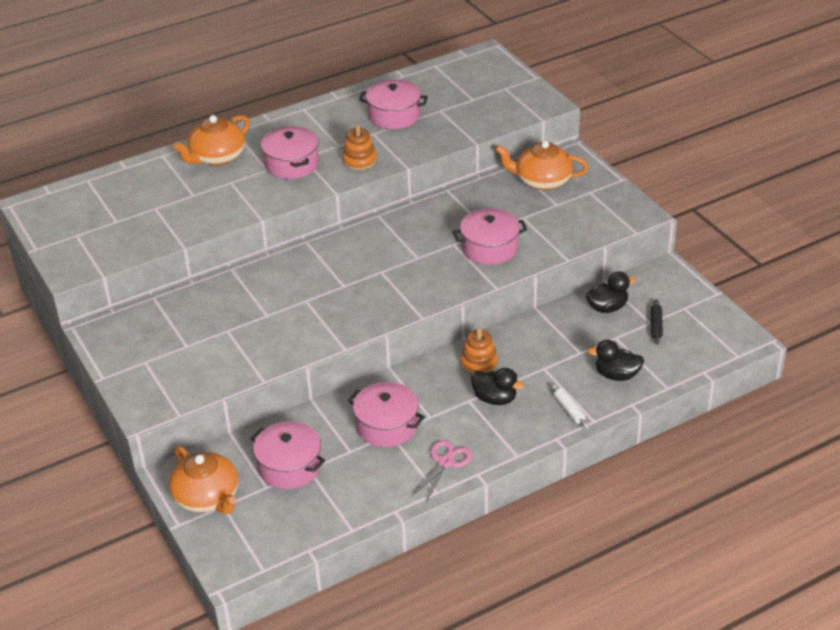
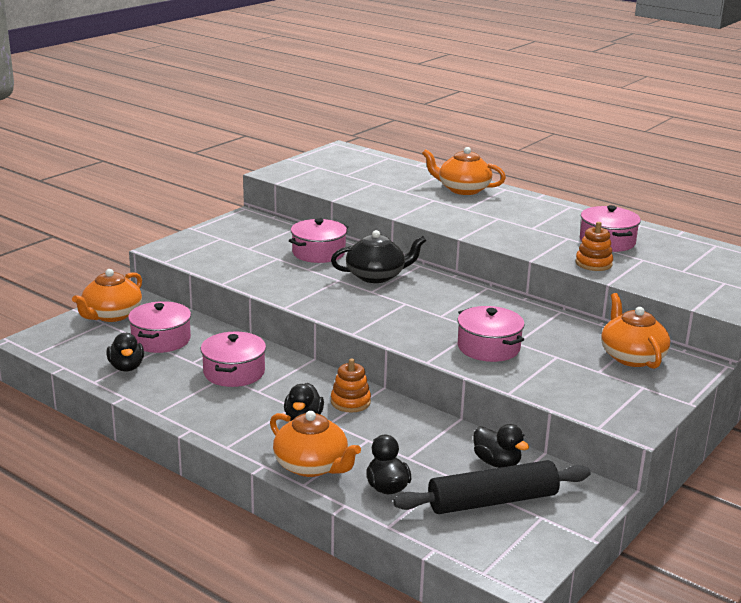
camera: 65 degrees right, 15 degrees down
pink pot [261,126,319,179] -> pink pot moved to [289,218,348,263]
orange stacking toy [342,125,377,170] -> orange stacking toy moved to [576,222,613,271]
pink scissors [412,440,472,502] -> none
white rolling pin [551,383,589,429] -> orange teapot [270,411,361,477]
black rolling pin [651,299,663,345] -> black rolling pin [393,460,590,514], size x2.49
none -> black duck [107,333,144,371]
none -> black teapot [331,230,426,283]

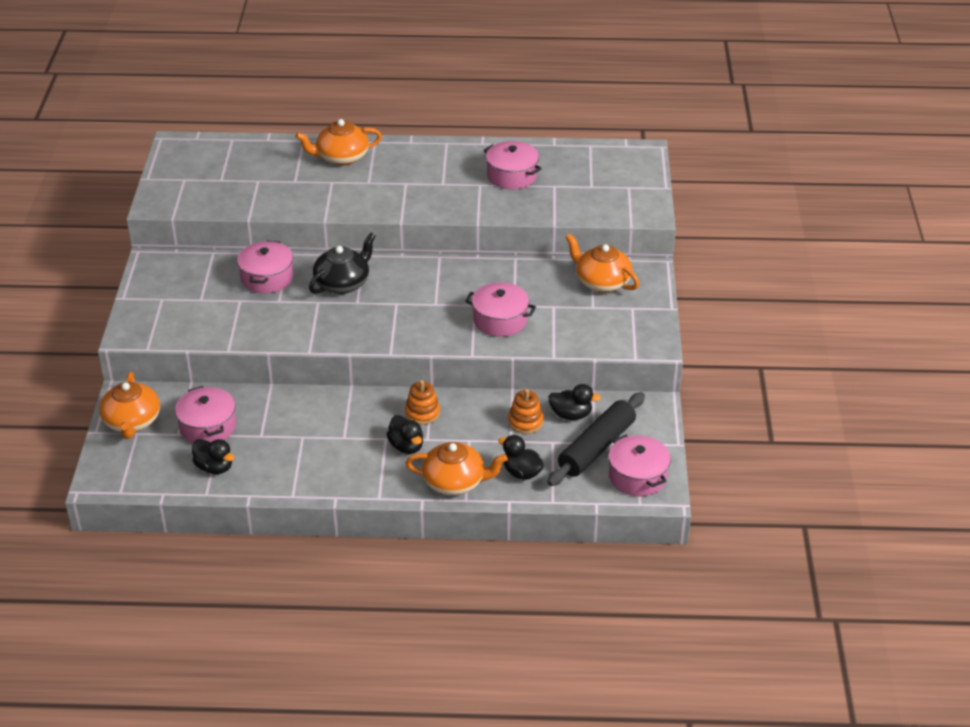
camera: 35 degrees left, 15 degrees up
pink pot [201,332,266,387] -> pink pot moved to [608,435,671,496]
orange stacking toy [576,222,613,271] -> orange stacking toy moved to [508,389,544,434]

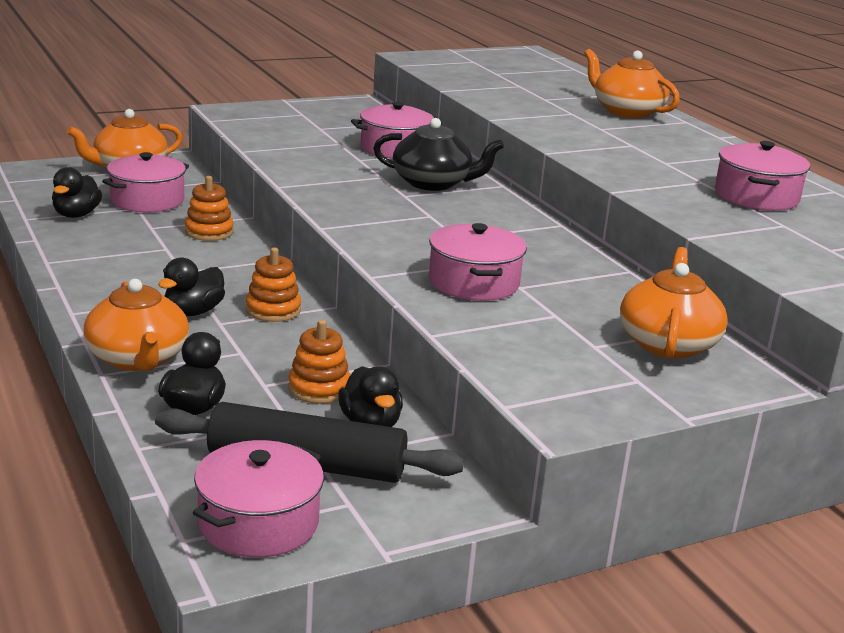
camera: 60 degrees right, 15 degrees down
none -> orange stacking toy [185,176,234,241]

